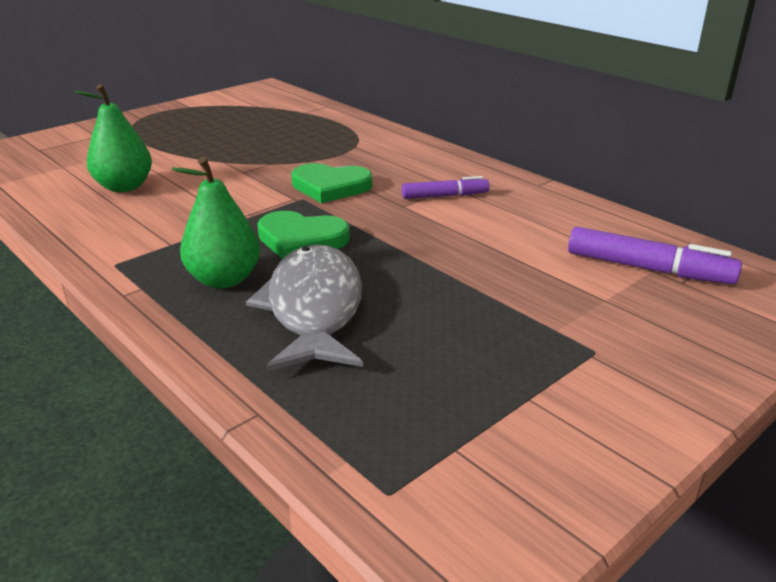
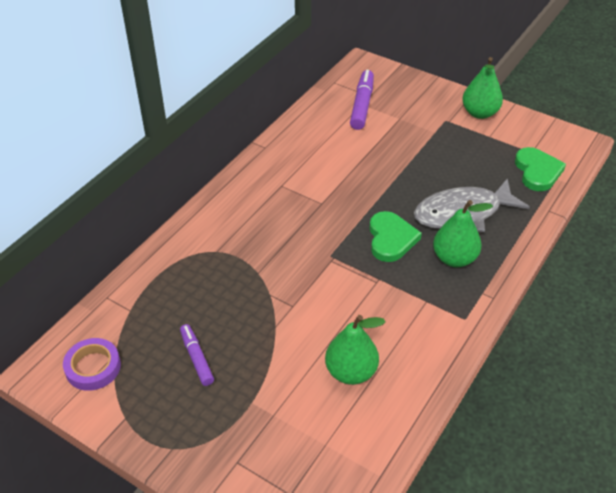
camera: 105 degrees left, 15 degrees up
green heart [291,163,372,203] -> green heart moved to [515,147,566,191]
purple marker [402,176,489,199] -> purple marker moved to [180,324,214,386]
none -> purple tape [63,338,121,391]
none -> green pear [462,57,503,119]

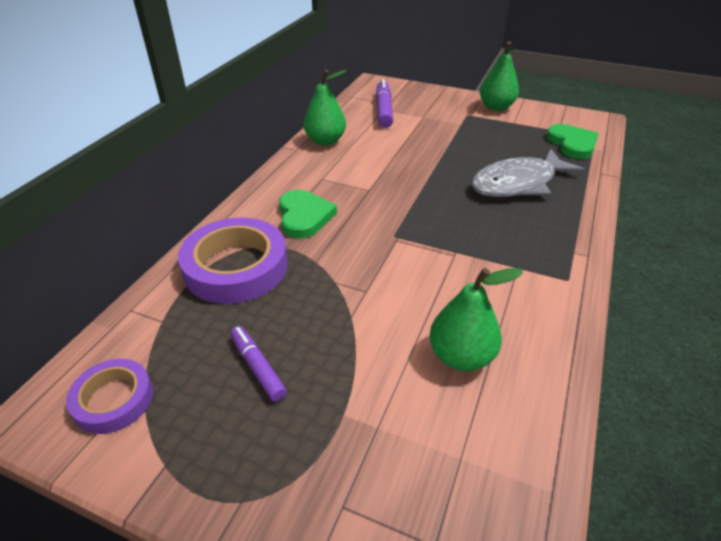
camera: 10 degrees left, 5 degrees down
green heart [369,211,422,262] -> green heart moved to [279,190,337,238]
green pear [433,200,493,267] -> green pear moved to [303,69,347,146]
none -> purple tape [178,217,288,304]

